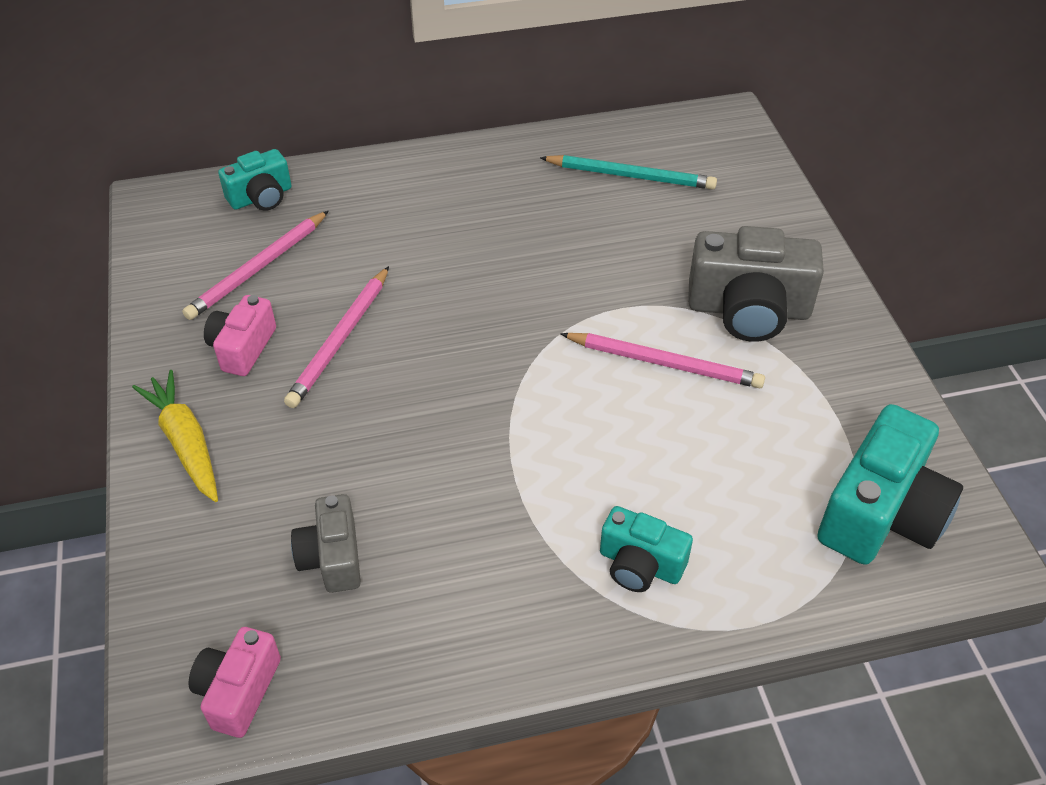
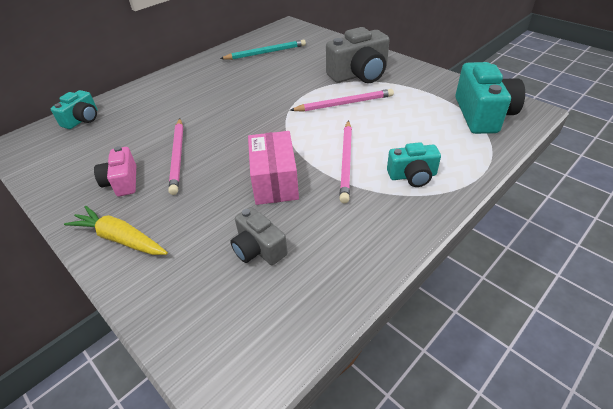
camera: 30 degrees left, 5 degrees down
pink pencil [182,211,329,320] -> pink pencil moved to [340,120,352,203]
pink camera [189,627,281,738] -> none
none -> pink box [248,131,299,205]

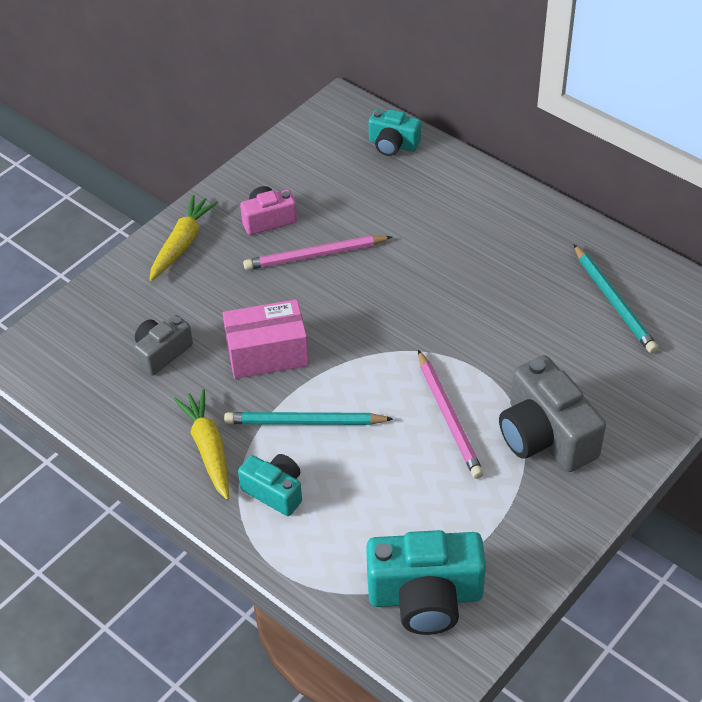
camera: 85 degrees right, 5 degrees up
pink pencil [340,120,352,203] -> turquoise pencil [224,412,393,425]
turquoise camera [387,142,441,187] -> turquoise camera turned 135 degrees clockwise [238,454,302,516]
none -> yellow carrot [174,389,229,500]

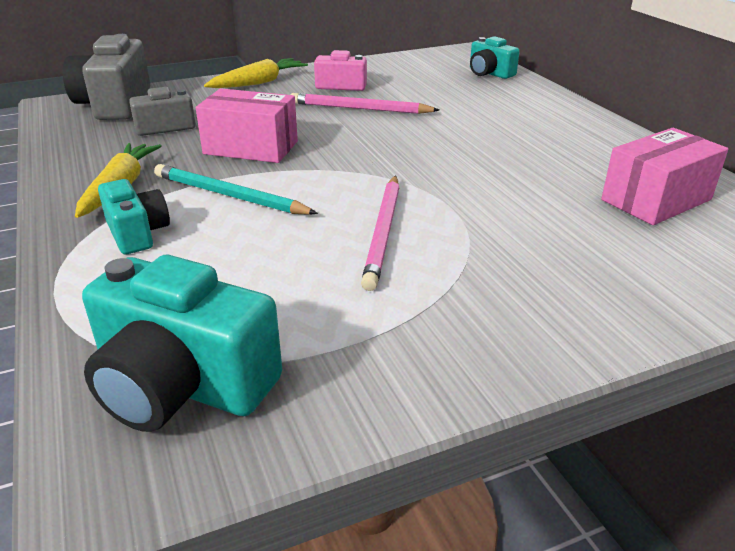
camera: 25 degrees right, 15 degrees down
grey camera [499,355,606,472] -> grey camera moved to [63,34,150,120]
turquoise pencil [573,244,658,353] -> pink box [601,128,728,225]

